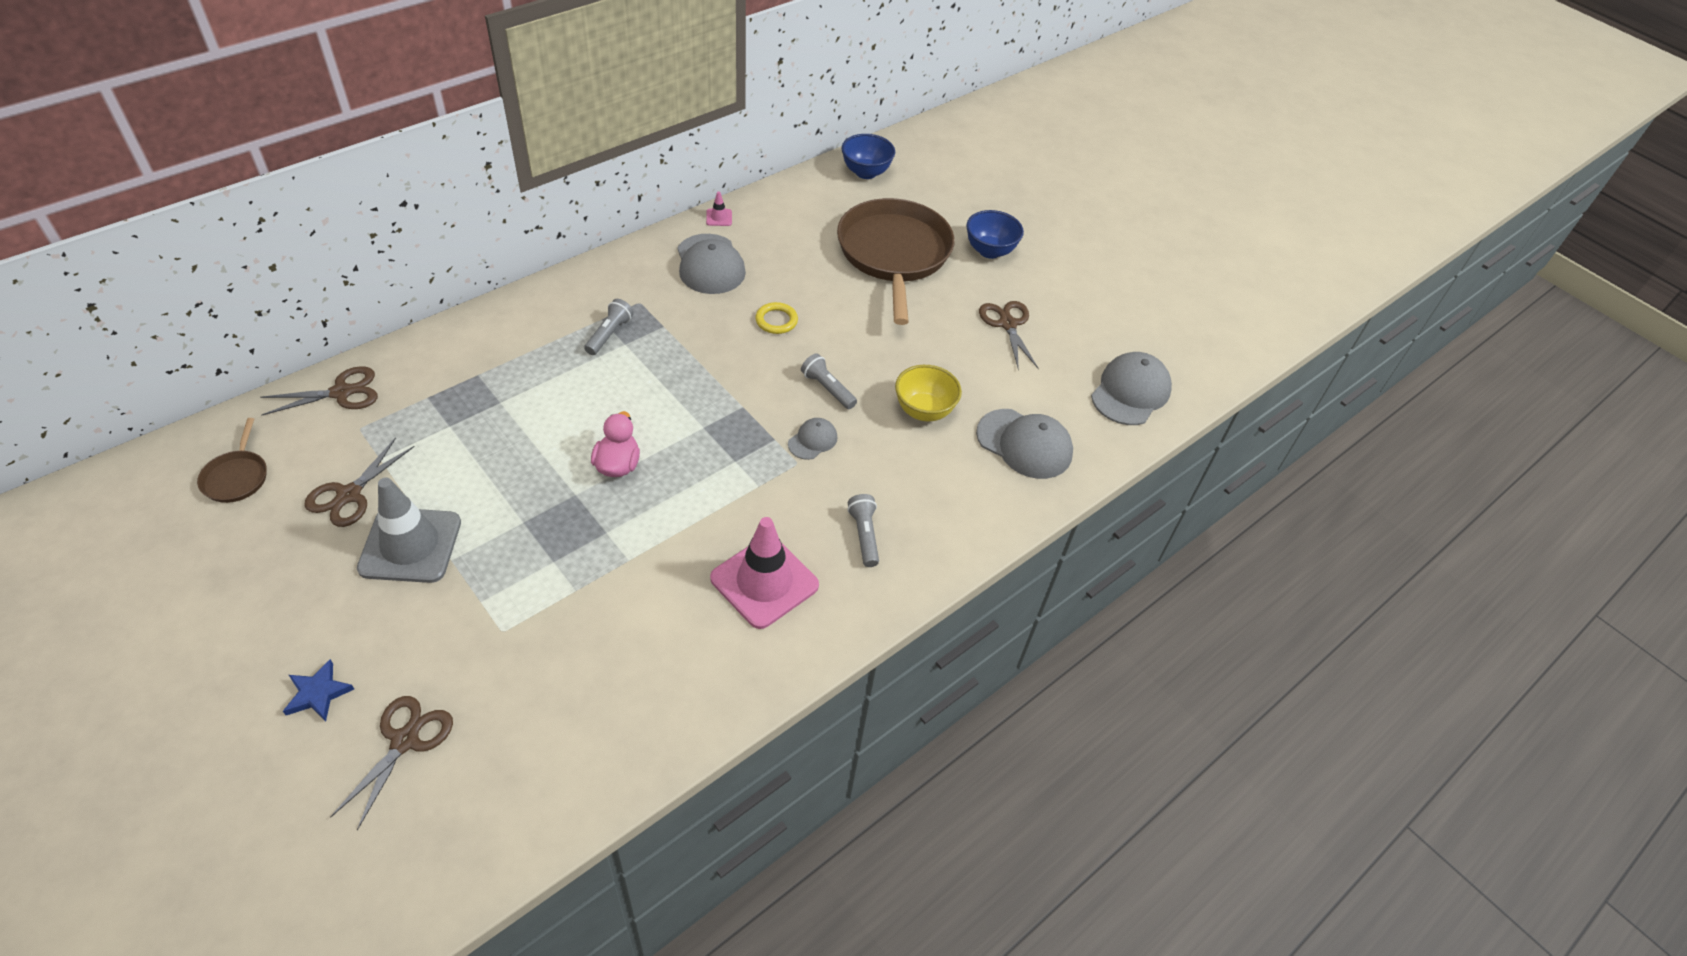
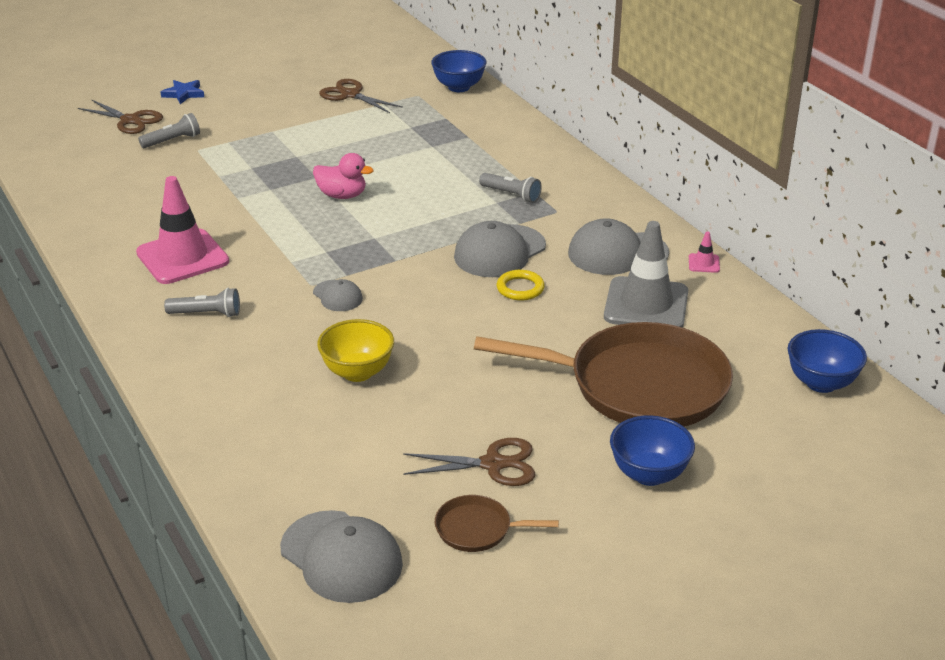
camera: 105 degrees right, 15 degrees down
brown pan [197,418,267,503] -> brown pan moved to [435,495,559,552]
brown scissors [260,366,378,415] -> blue bowl [431,50,486,92]
grey traffic cone [357,477,461,583] -> grey traffic cone moved to [604,221,688,328]
grey flashlight [801,353,857,409] -> grey flashlight moved to [138,113,200,148]
grey cap [976,409,1073,479] -> grey cap moved to [454,221,546,277]

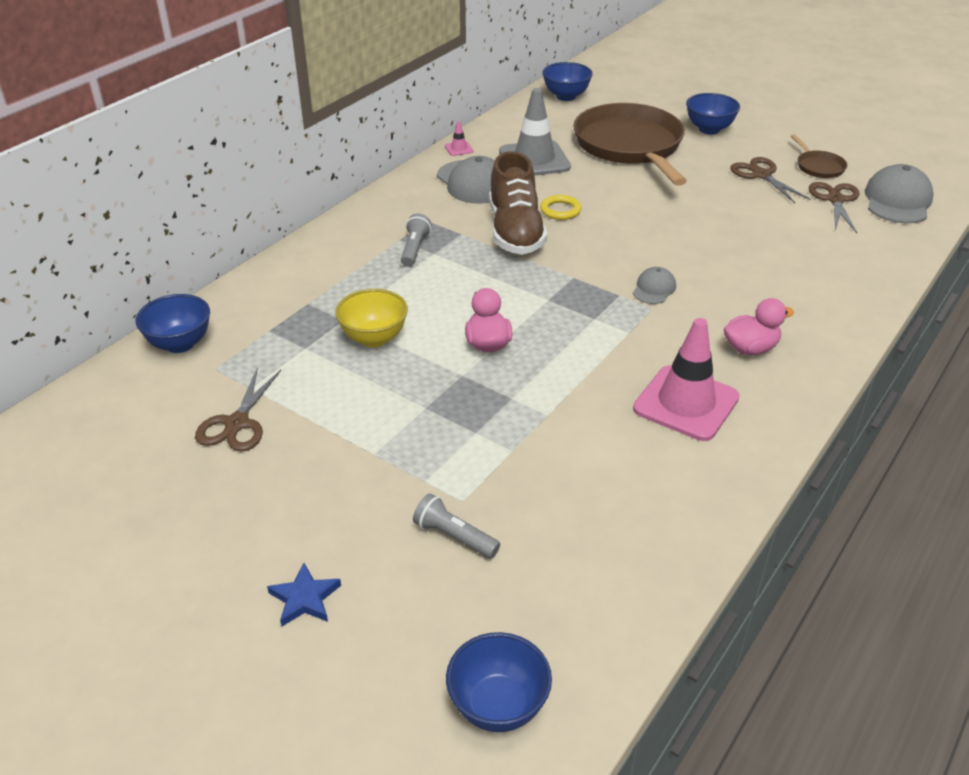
camera: 115 degrees left, 5 degrees up
brown scissors [78,99,163,134] -> brown scissors moved to [808,182,860,233]
grey flashlight [164,288,240,317] -> pink duck [724,298,794,355]
yellow bowl [317,319,394,382] -> yellow bowl moved to [335,289,408,347]
grey cap [454,221,546,277] -> brown shoe [489,151,547,255]
none -> blue bowl [446,632,552,732]

